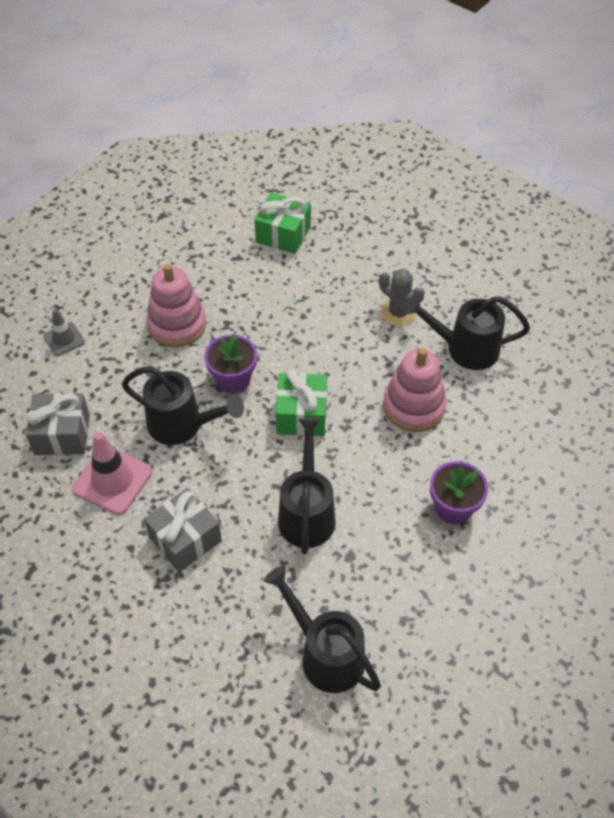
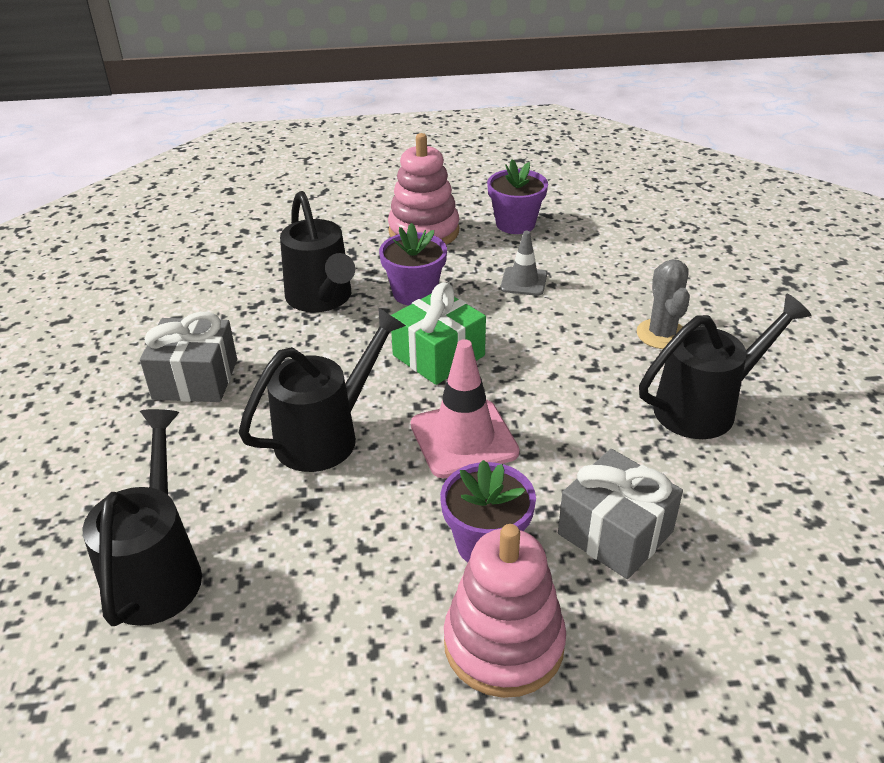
camera: 45 degrees right, 15 degrees down
grey gift [26,393,90,455] -> grey gift moved to [558,449,683,579]
grey traffic cone [43,309,85,356] -> grey traffic cone moved to [500,231,547,296]
pink traffic cone [72,432,152,515] -> pink traffic cone moved to [411,339,520,478]
green gift [254,192,311,254] -> none
pink stacking toy [383,348,447,432] -> pink stacking toy moved to [444,524,566,698]
black watering can [404,295,530,370] -> black watering can turned 105 degrees clockwise [639,294,812,439]
none -> purple flower pot [487,159,548,234]

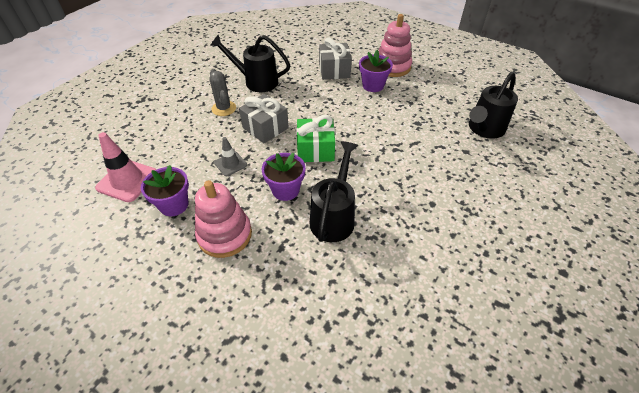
camera: 140 degrees left, 10 degrees up
grey gift [140,312,237,402] -> grey gift moved to [239,94,289,143]
black watering can [239,308,406,472] -> none
pink traffic cone [411,339,520,478] -> pink traffic cone moved to [95,132,157,202]
grey cactus [637,259,690,349] -> grey cactus turned 60 degrees counterclockwise [209,69,236,116]

